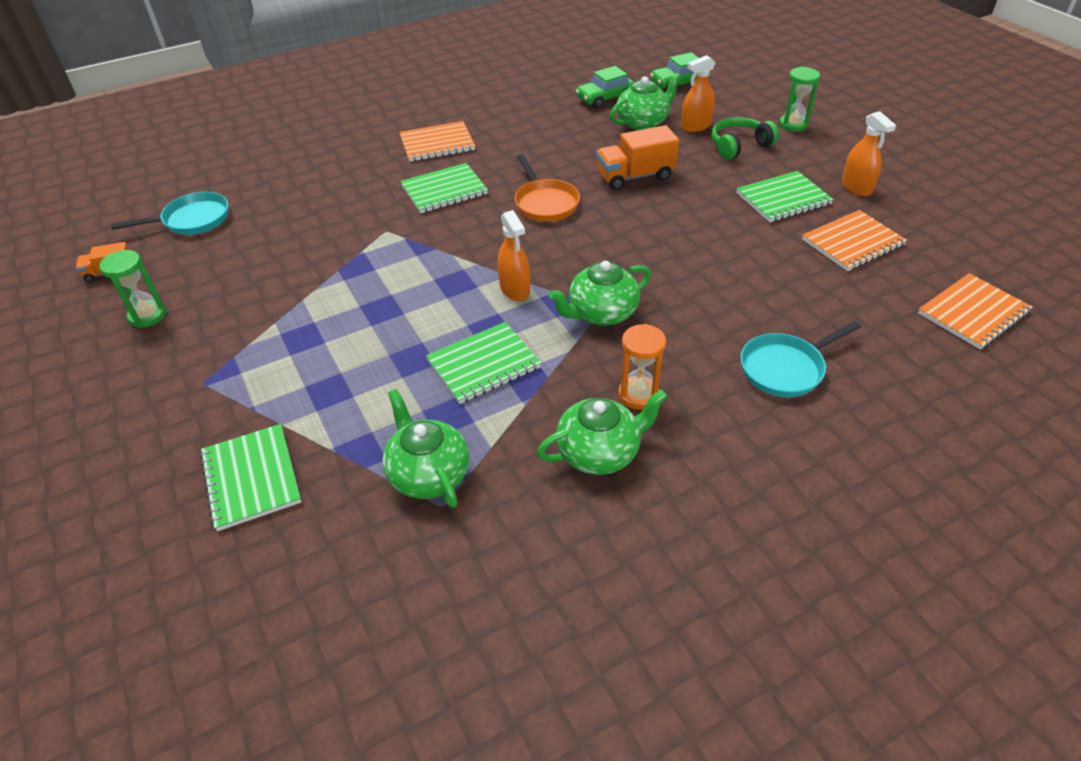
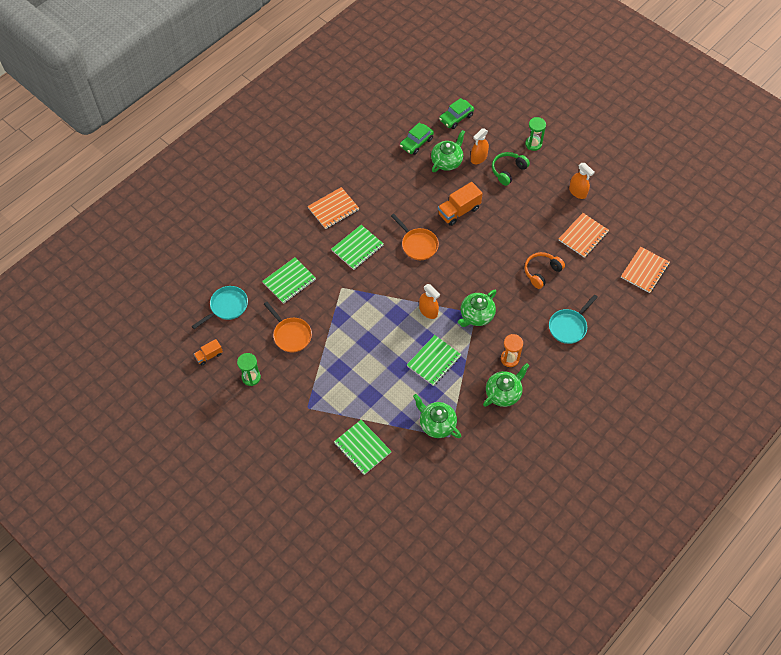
camera: 20 degrees left, 15 degrees up
green notebook [736,171,834,222] -> green notebook moved to [262,257,316,304]
none -> orange pan [264,302,312,352]
none -> orange headphones [524,252,565,289]

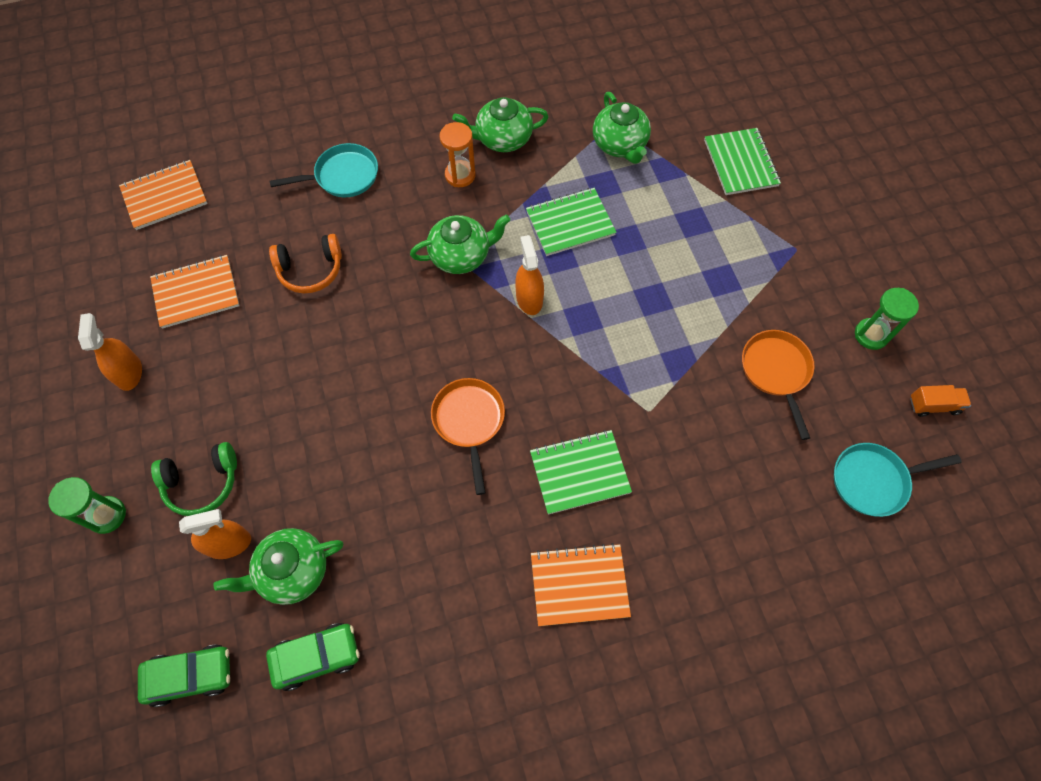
camera: 150 degrees left, 5 degrees up
green notebook [262,257,316,304] -> none
orange truck [438,182,483,226] -> none

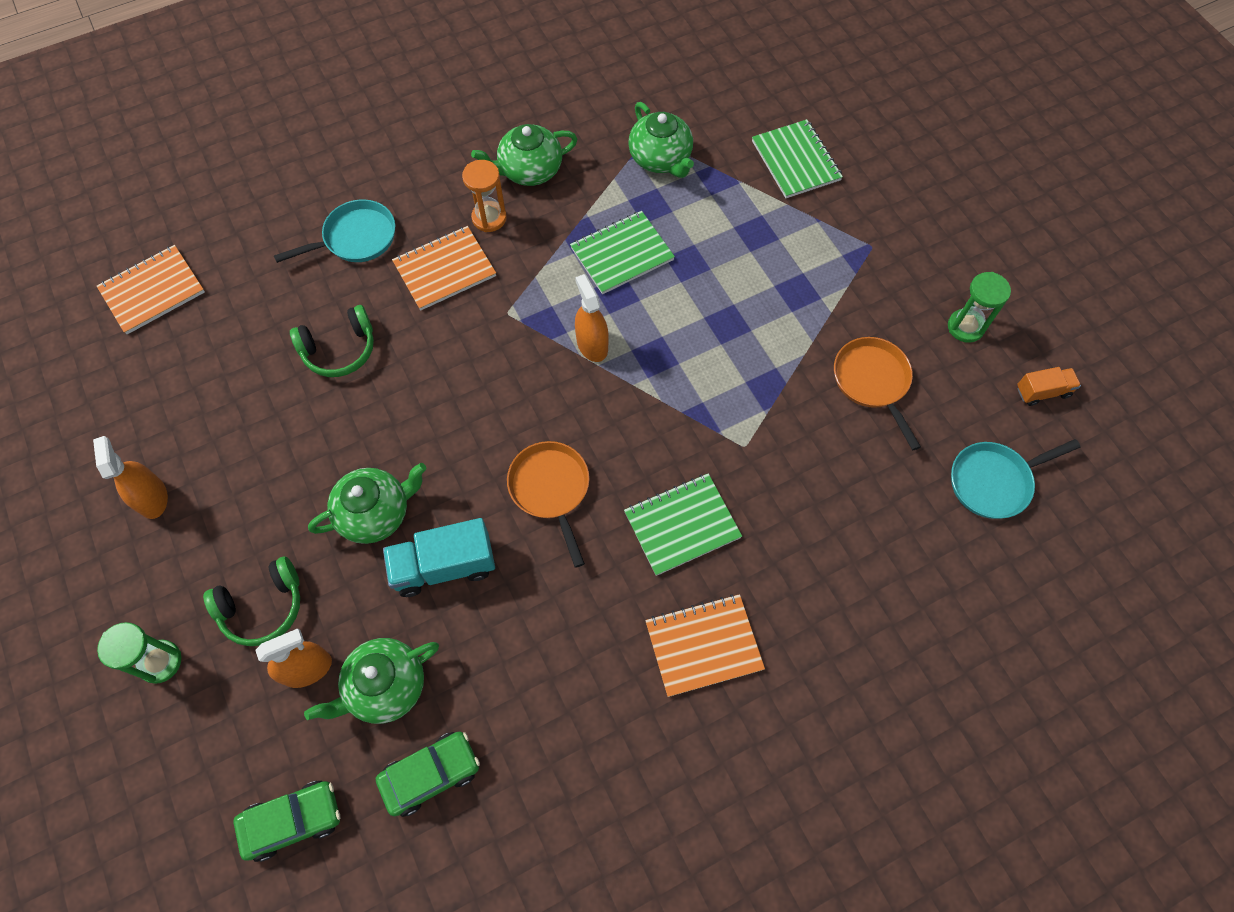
camera: 10 degrees left, 0 degrees up
orange notebook [150,255,240,329] -> orange notebook moved to [392,226,496,310]
orange headphones [269,234,342,293] -> green headphones [290,305,374,377]
green teapot [410,215,510,274] -> green teapot moved to [308,463,426,544]
none -> turquoise truck [383,518,495,597]

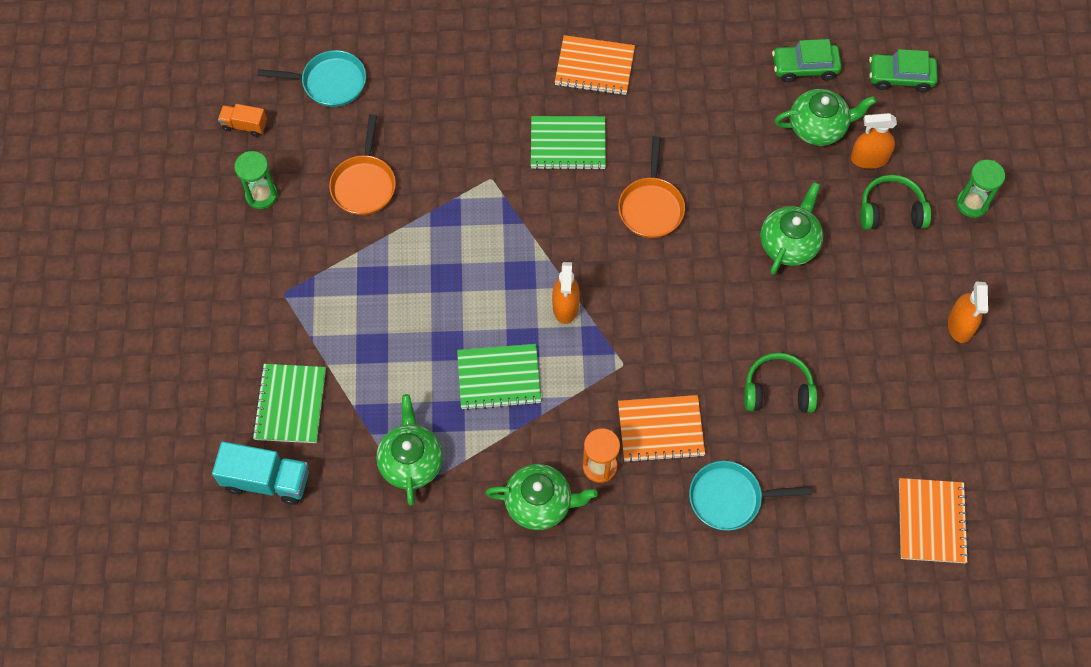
camera: 155 degrees left, 0 degrees up
orange notebook [97,245,205,334] -> orange notebook turned 75 degrees counterclockwise [899,478,969,563]
green teapot [308,463,426,544] -> green teapot turned 120 degrees clockwise [760,182,823,275]
turquoise truck [383,518,495,597] -> turquoise truck moved to [212,441,309,505]

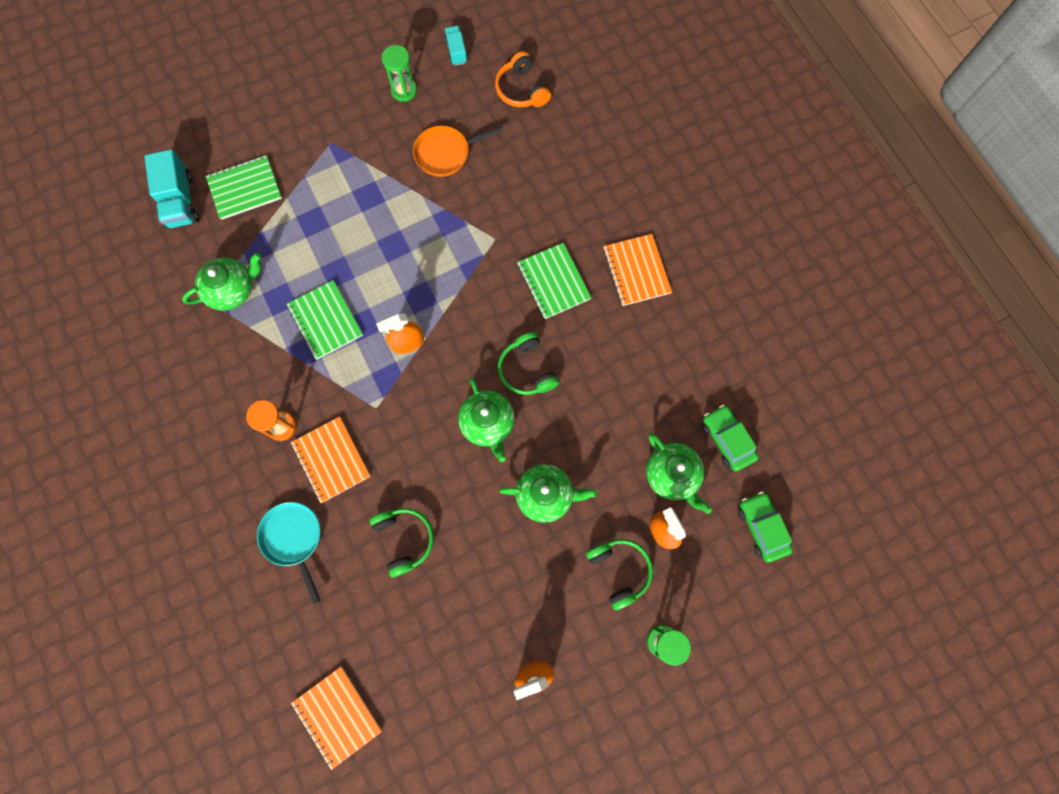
camera: 65 degrees right, 10 degrees up
orange truck [218,104,267,137] -> turquoise truck [445,26,468,66]
turquoise pan [258,50,366,107] -> orange headphones [495,51,551,107]
green teapot [485,464,598,530] -> green teapot moved to [458,378,515,462]
orange pan [618,136,685,238] -> green headphones [498,332,559,395]
orange notebook [899,478,969,563] -> orange notebook turned 75 degrees clockwise [291,667,382,770]

